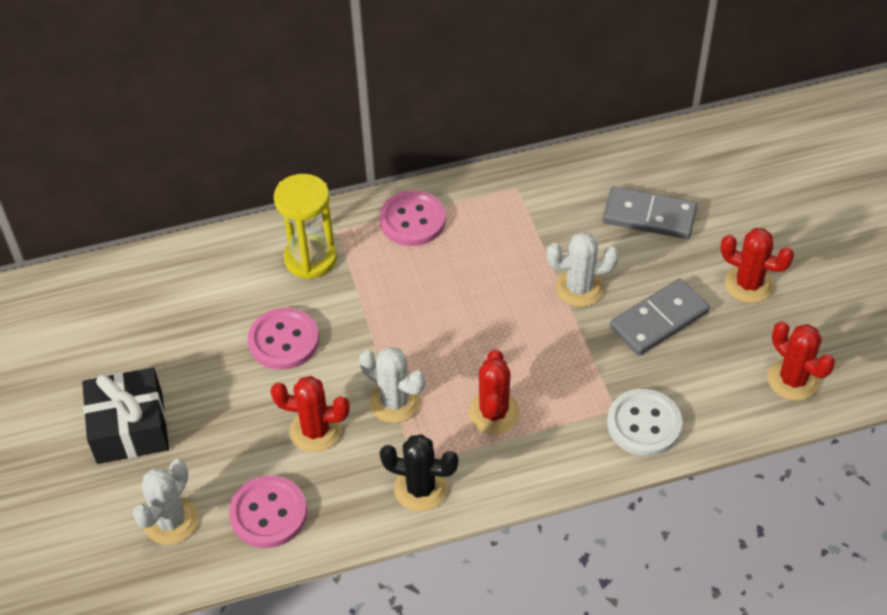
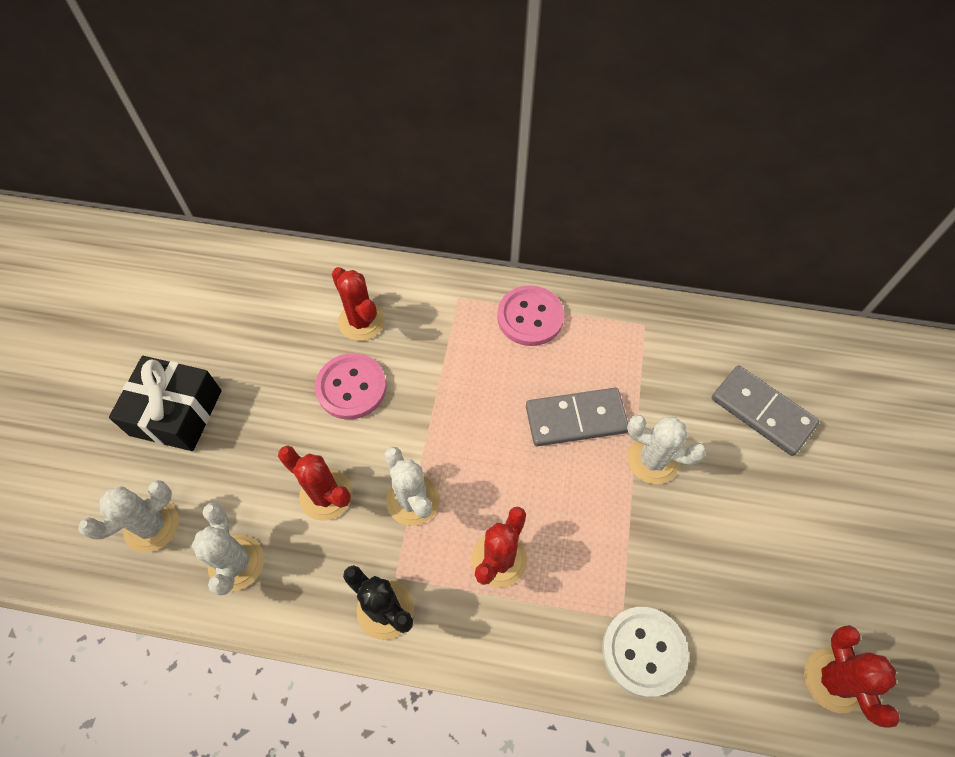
camera: 25 degrees right, 10 degrees up
pink button [229,476,307,548] -> white cactus [192,502,264,595]
yellow hourglass [274,174,337,279] -> none
grey domino [610,279,710,356] -> grey domino moved to [526,388,628,446]
red cactus [720,228,794,303] -> red cactus moved to [332,267,385,341]

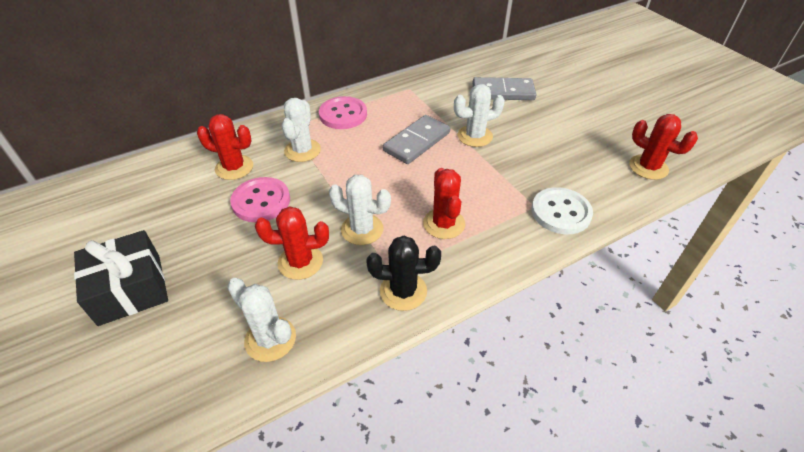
camera: 40 degrees left, 15 degrees down
white cactus [78,480,179,553] -> white cactus moved to [282,98,321,162]

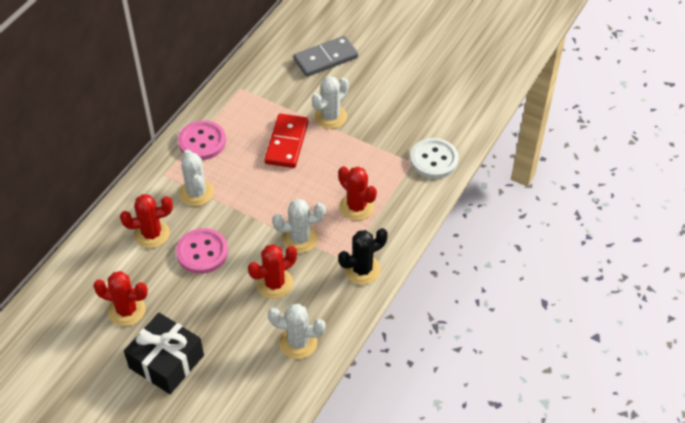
camera: 30 degrees left, 5 degrees up
grey domino [383,115,450,164] -> red domino [264,113,308,168]
red cactus [629,114,698,180] -> red cactus moved to [93,271,148,326]

